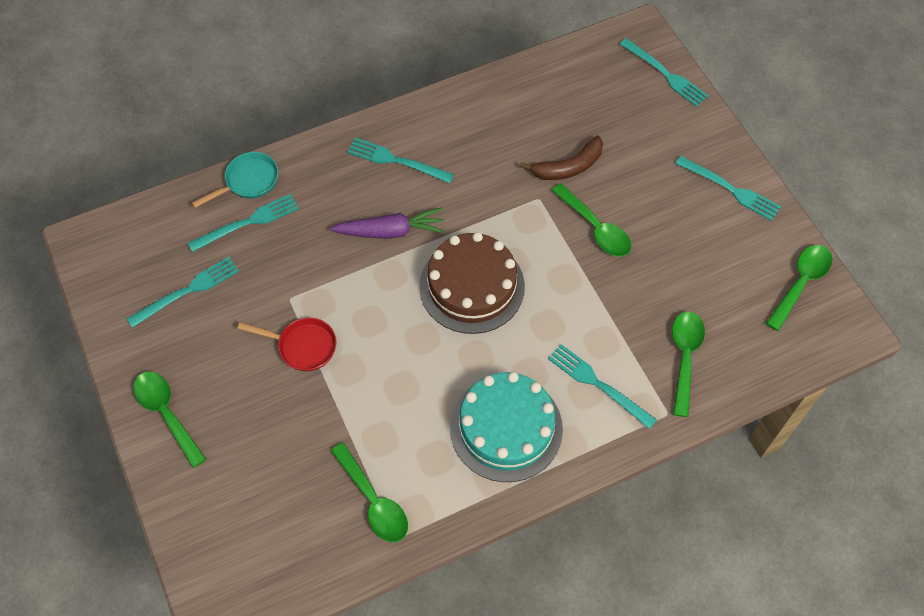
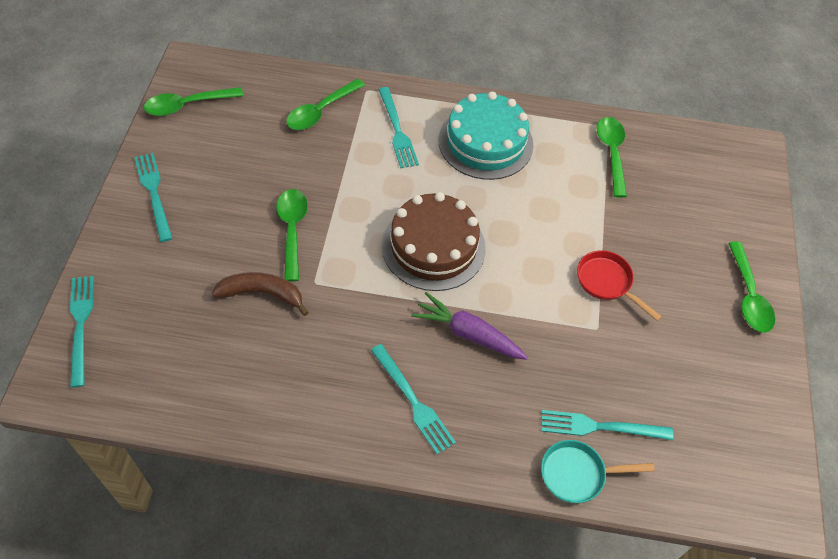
camera: 150 degrees left, 5 degrees down
turquoise fork [127,257,239,328] -> none

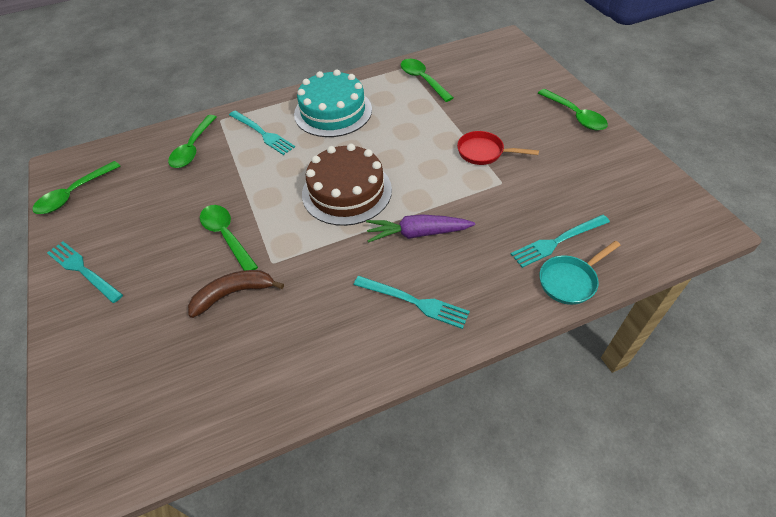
camera: 25 degrees left, 5 degrees down
turquoise fork [70,276,94,388] -> none

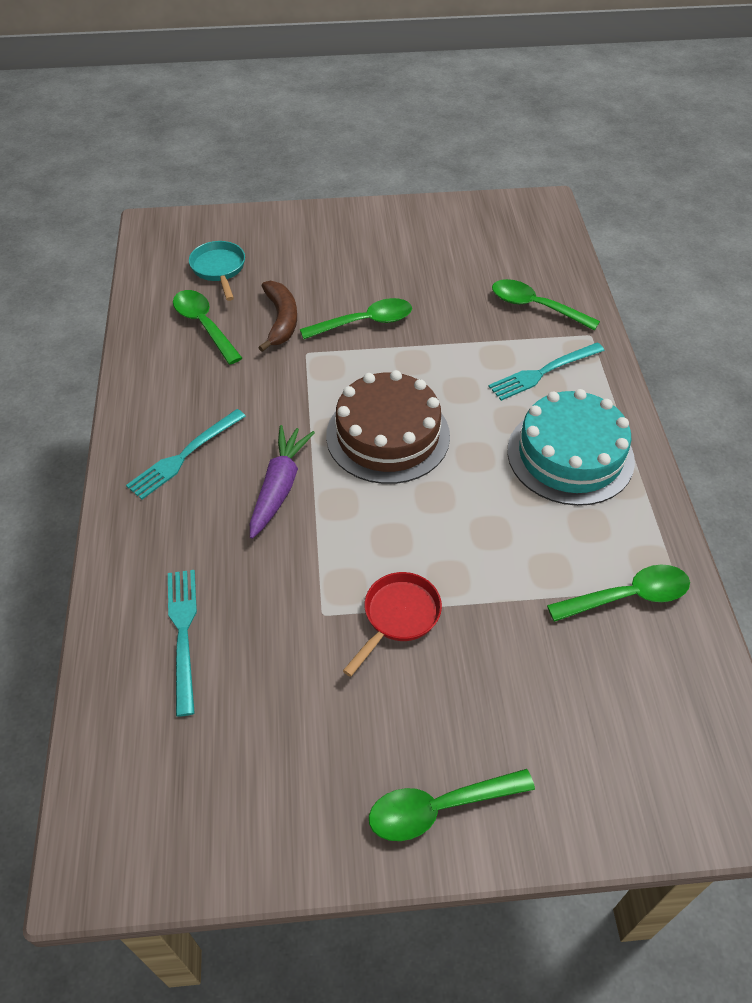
camera: 105 degrees right, 0 degrees up
green spoon [32,161,120,214] -> green spoon moved to [173,290,242,364]
turquoise fork [47,241,123,303] -> none
turquoise pan [539,241,620,305] -> turquoise pan moved to [189,241,245,301]

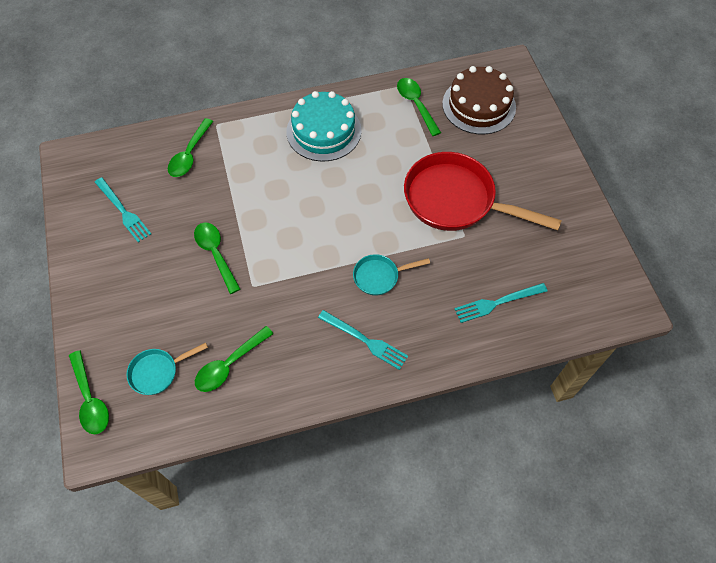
camera: 100 degrees left, 10 degrees up
purple carrot [250,425,315,539] -> turquoise pan [353,254,430,296]
brown banana [258,281,297,352] -> none
brown cake [326,370,450,484] -> brown cake moved to [442,66,516,134]
red pan [343,572,442,677] -> red pan [404,152,562,231], size x2.13
green spoon [369,769,535,841] -> green spoon moved to [69,350,109,434]
turquoise fork [488,343,604,401] -> turquoise fork moved to [95,177,151,242]

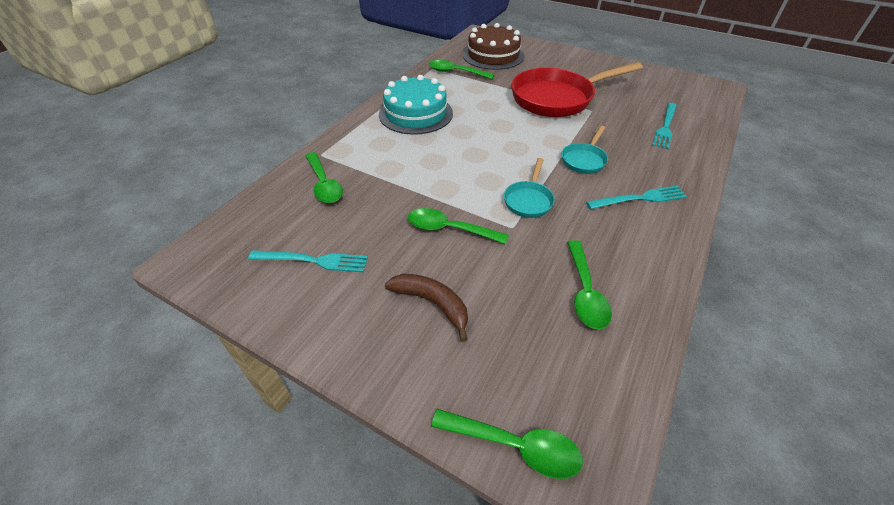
camera: 45 degrees left, 15 degrees down
turquoise pan [127,343,208,395] -> turquoise pan moved to [504,158,555,218]
none -> brown banana [385,274,468,342]

